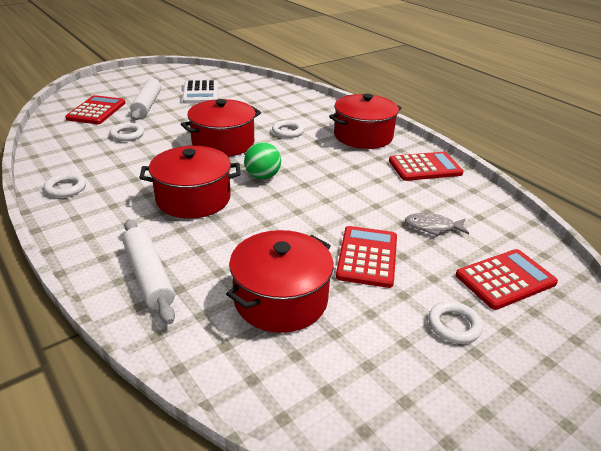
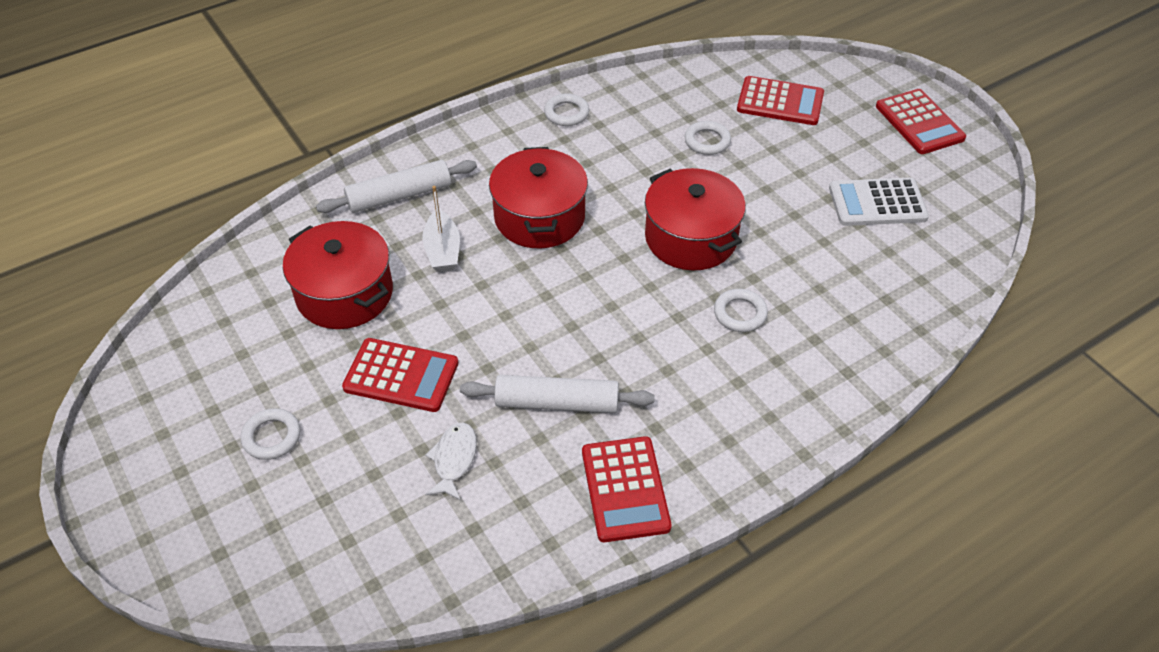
camera: 95 degrees right, 15 degrees up
white rolling pin [130,77,161,120] -> white rolling pin moved to [460,375,655,413]
green ball [244,142,281,179] -> none
red pot [329,94,401,149] -> none
grey fish [405,213,469,236] -> white fish [425,422,477,501]
red calculator [455,249,558,310] -> red calculator moved to [876,89,966,154]
none -> white boat [422,186,460,272]

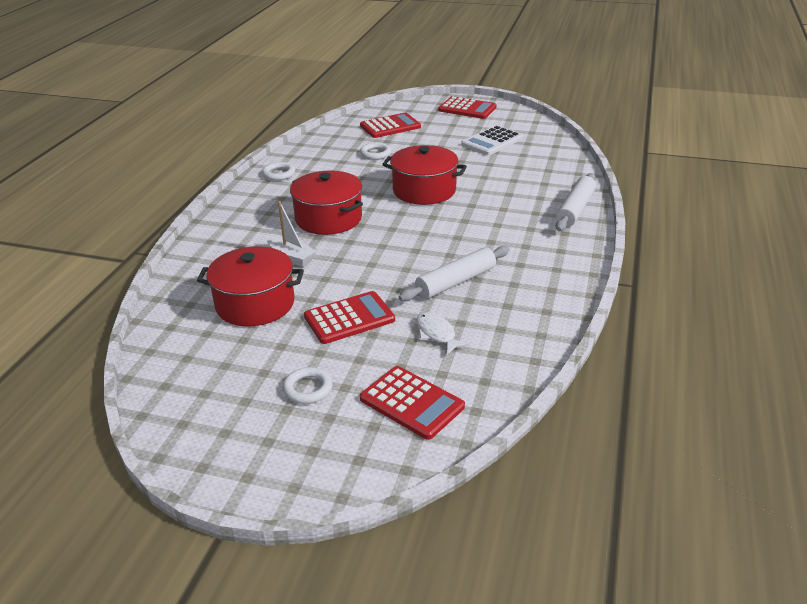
camera: 40 degrees left, 15 degrees down
white rolling pin [316,160,477,213] -> white rolling pin moved to [555,173,596,231]
red calculator [582,436,672,542] -> red calculator moved to [360,366,465,440]
white ring [714,289,768,332] -> none

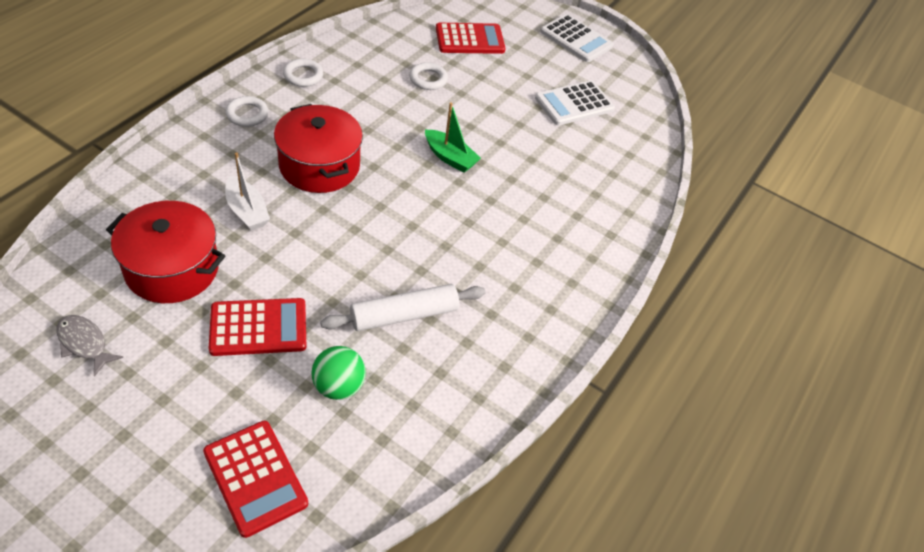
camera: 10 degrees right, 15 degrees up
white ring [282,367,332,404] -> white ring moved to [225,96,269,127]
red pot [382,145,467,205] -> green boat [425,102,481,173]
white fish [416,312,470,355] -> green ball [312,346,366,400]
red calculator [438,96,497,119] -> white calculator [540,14,614,62]
white rolling pin [555,173,596,231] -> none
none -> grey fish [56,315,123,377]

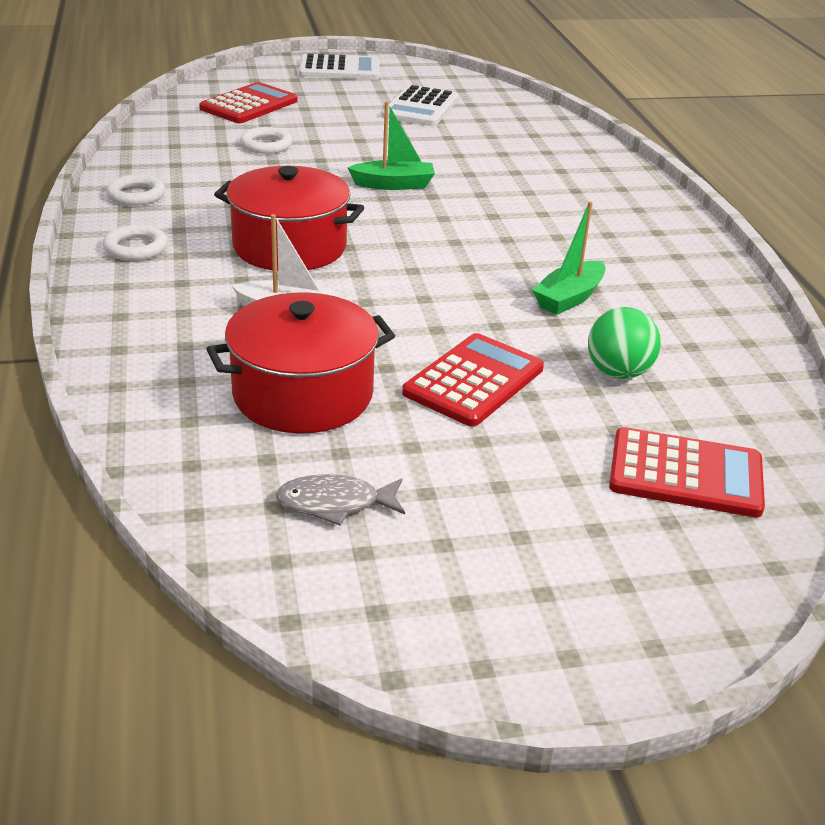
camera: 40 degrees left, 15 degrees down
white rolling pin [320,284,486,331] -> green boat [532,201,606,315]

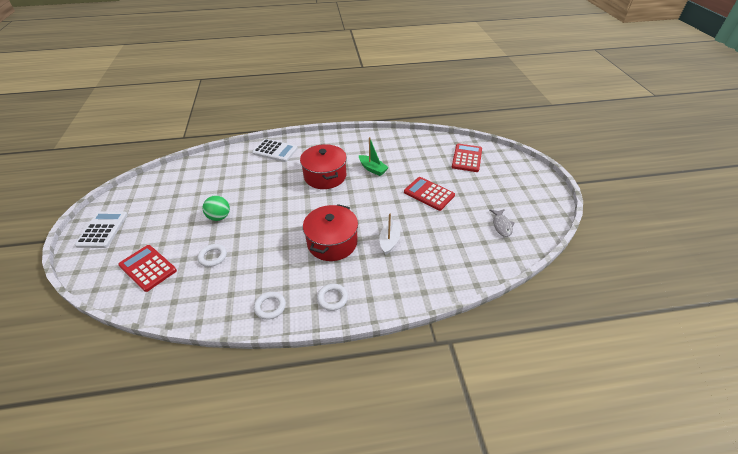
camera: 85 degrees left, 10 degrees up
red pot [207,292,395,434] -> red pot moved to [300,144,347,189]
green boat [347,102,435,190] -> none
white calculator [382,85,459,126] -> white calculator moved to [252,139,298,162]
green ball [588,307,661,379] -> green ball moved to [202,195,230,221]

